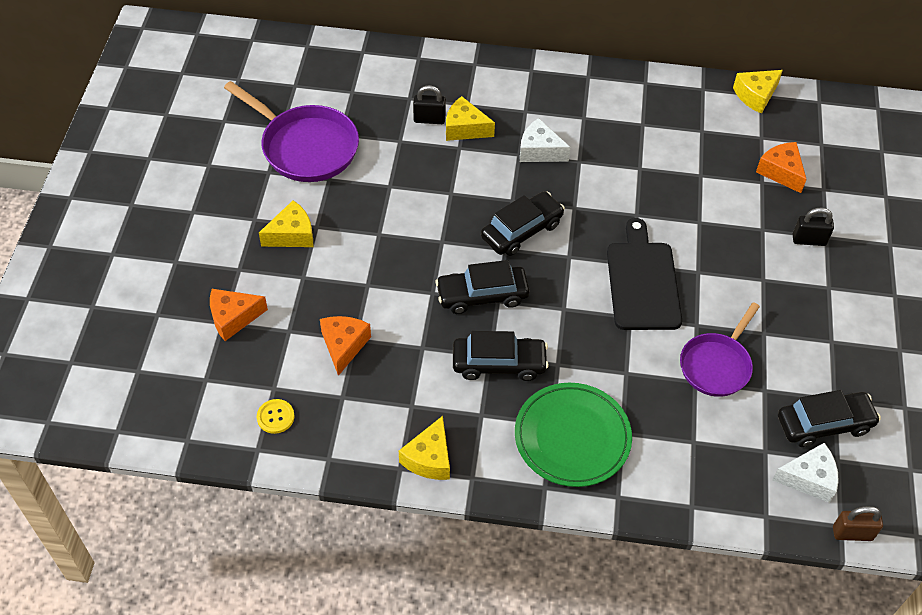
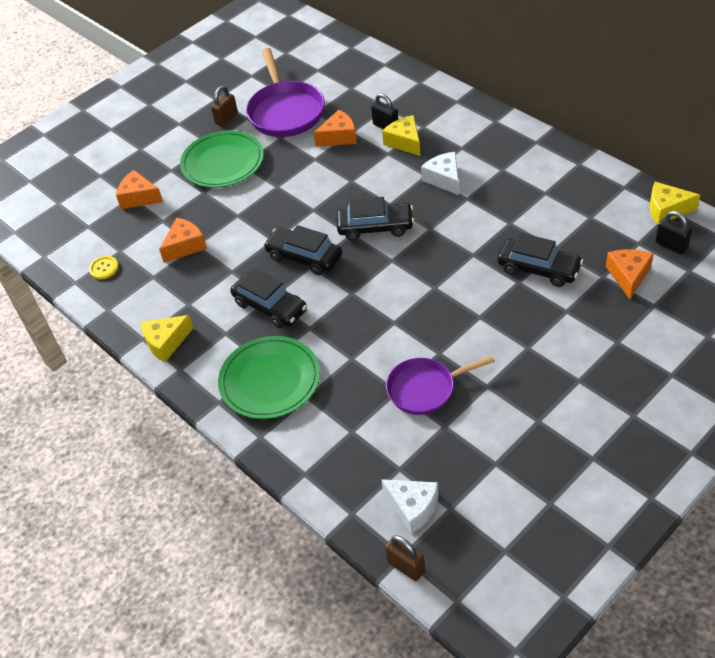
camera: 45 degrees right, 5 degrees down
yellow cheese [259,200,313,247] -> green plate [180,130,264,188]
black cutting board [607,218,682,330] -> none
black car [778,390,881,447] -> black car moved to [498,233,583,287]
black padlock [793,208,834,246] -> black padlock moved to [655,211,692,254]
none -> brown padlock [211,86,238,127]
none -> orange cheese [313,110,357,146]

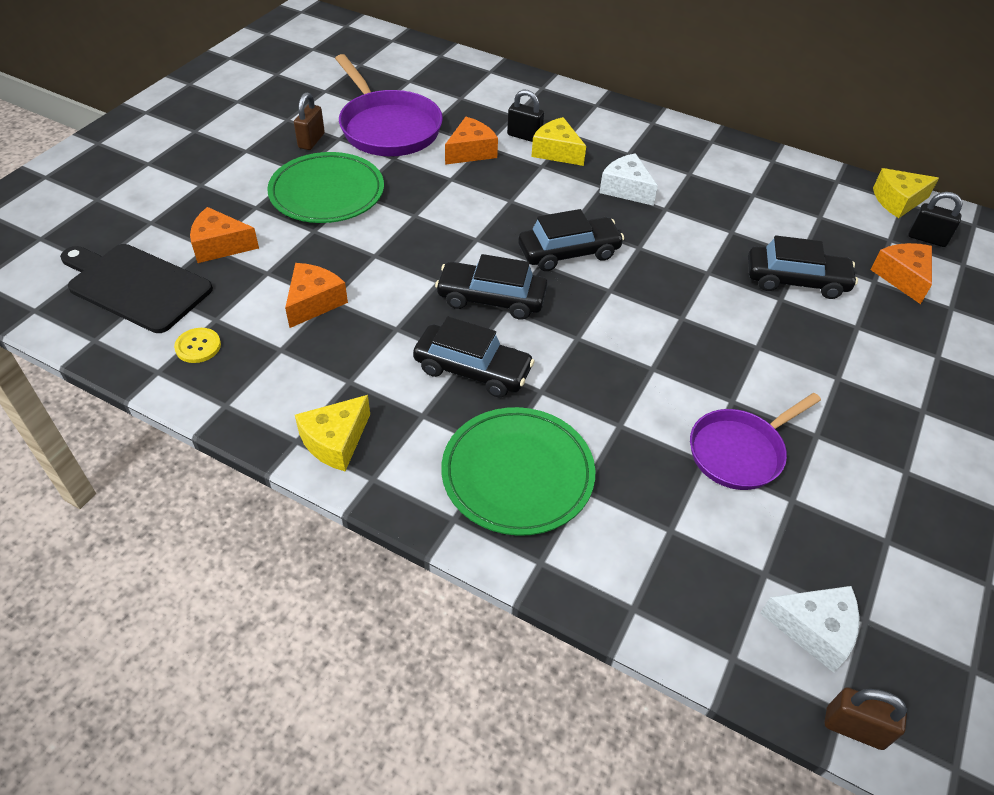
camera: 25 degrees left, 0 degrees up
none -> black cutting board [60,244,213,333]

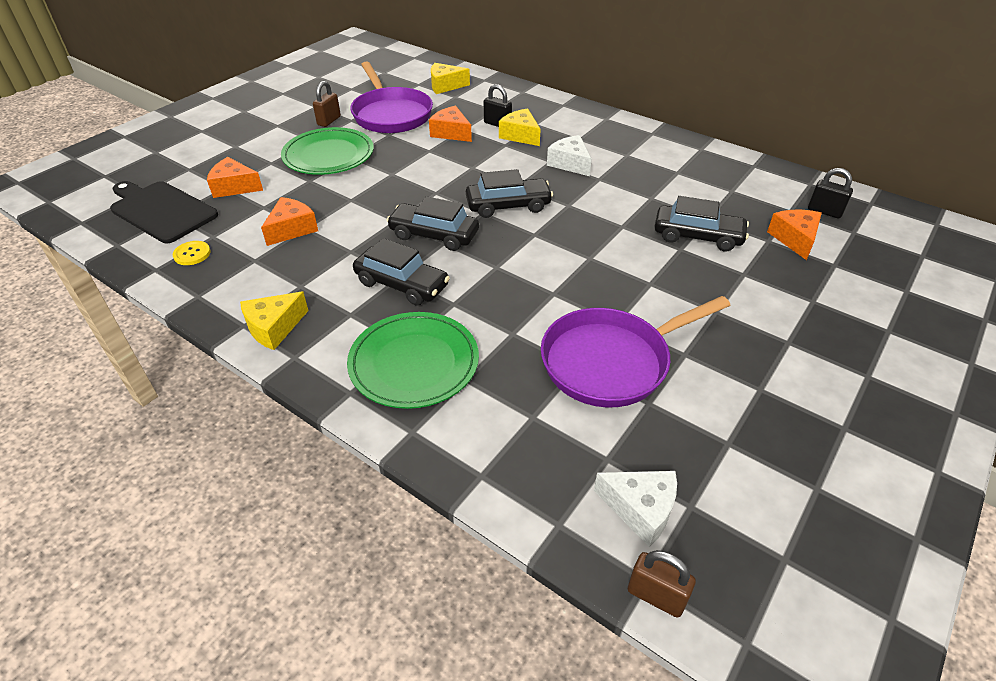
camera: 10 degrees right, 5 degrees down
orange cheese [445,117,498,165] -> orange cheese turned 105 degrees counterclockwise [429,106,472,142]
purple pan [690,393,821,490] -> purple pan [541,296,731,407], size x1.52
yellow cheese [873,168,939,218] -> yellow cheese moved to [431,63,470,94]

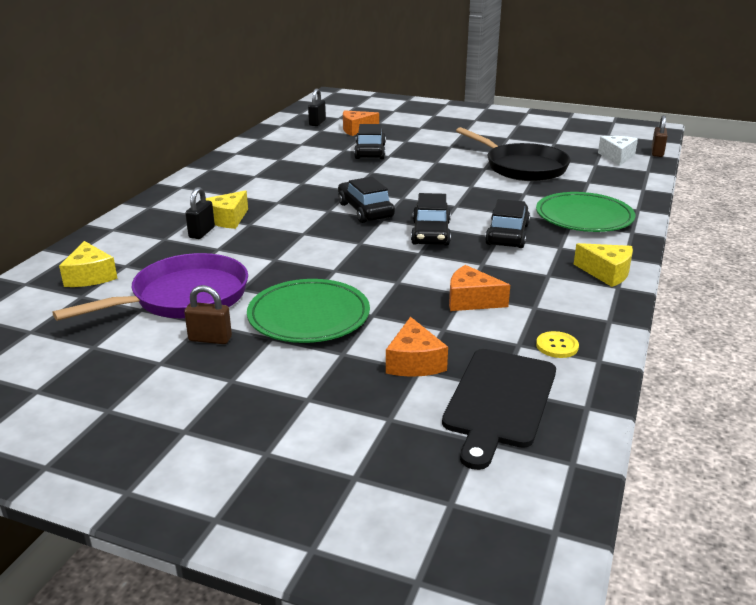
camera: 105 degrees left, 15 degrees down
orange cheese [429,106,472,142] -> none
purple pan [541,296,731,407] -> black pan [456,127,571,181]
white cheese [547,135,592,176] -> none

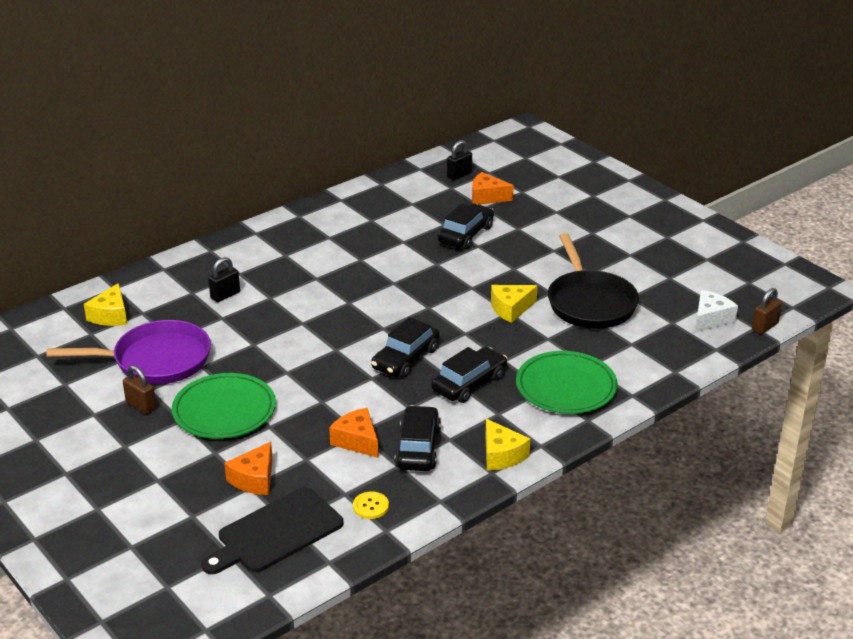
camera: 30 degrees right, 5 degrees up
yellow cheese [206,190,248,229] -> yellow cheese moved to [491,285,538,323]
black car [338,177,395,223] -> black car moved to [395,405,441,471]

